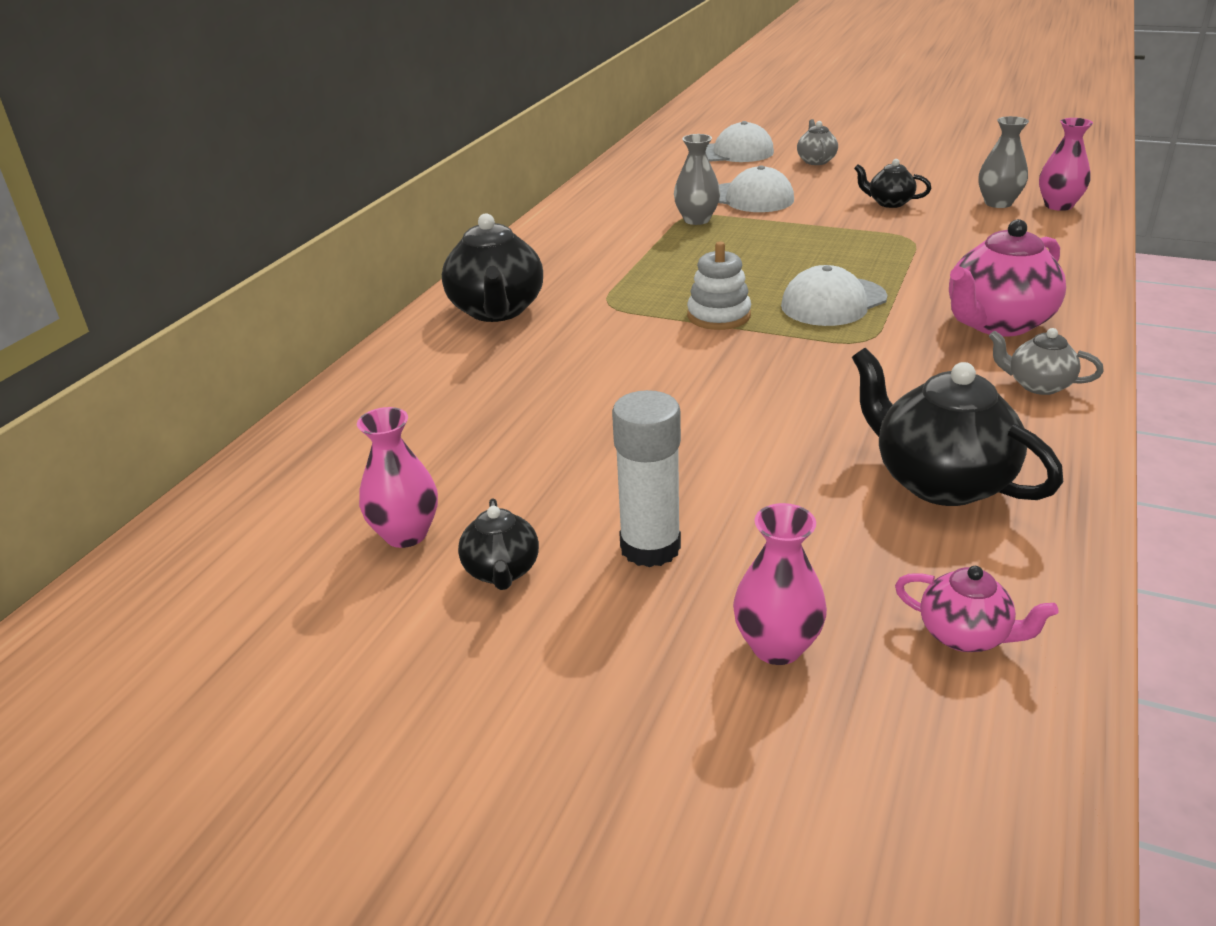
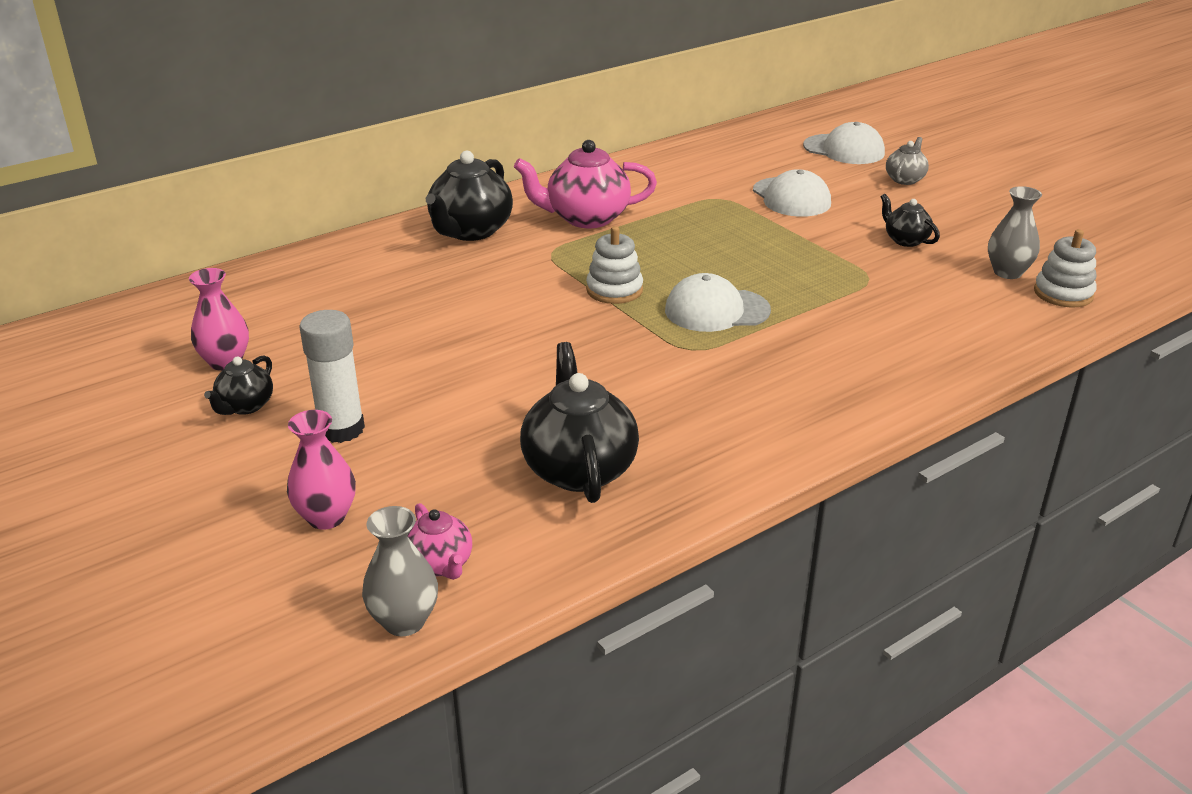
camera: 30 degrees right, 0 degrees up
grey vase [674,134,720,225] -> grey vase moved to [362,506,438,636]
pink teapot [949,219,1066,336] -> pink teapot moved to [514,140,657,228]
grey teapot [989,328,1104,395] -> none
pink vase [1039,118,1093,211] -> white stacking toy [1034,229,1097,308]

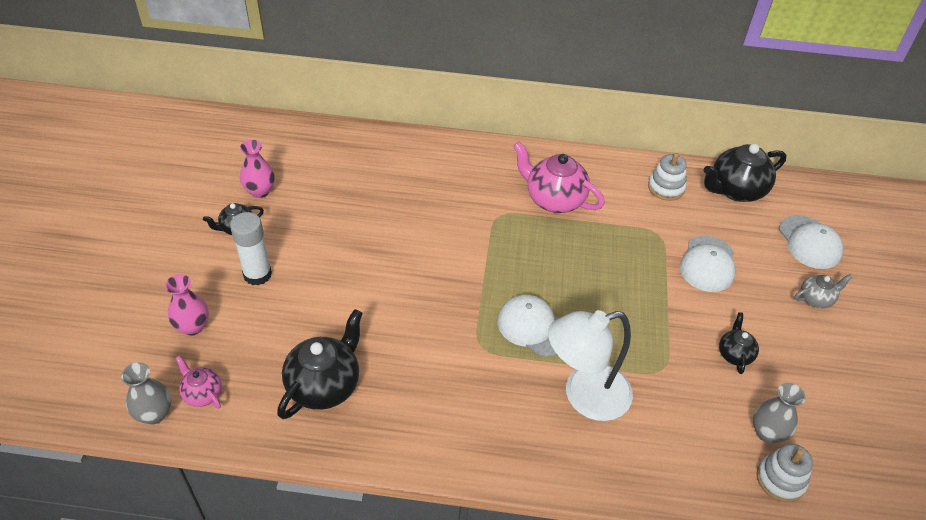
camera: 40 degrees right, 15 degrees up
pink teapot [408,503,472,580] -> pink teapot turned 120 degrees clockwise [175,355,222,409]
black teapot [426,151,513,241] -> black teapot moved to [703,144,786,202]
white stacking toy [586,226,643,304] -> white stacking toy moved to [648,153,687,201]
none -> white lamp [548,310,633,421]

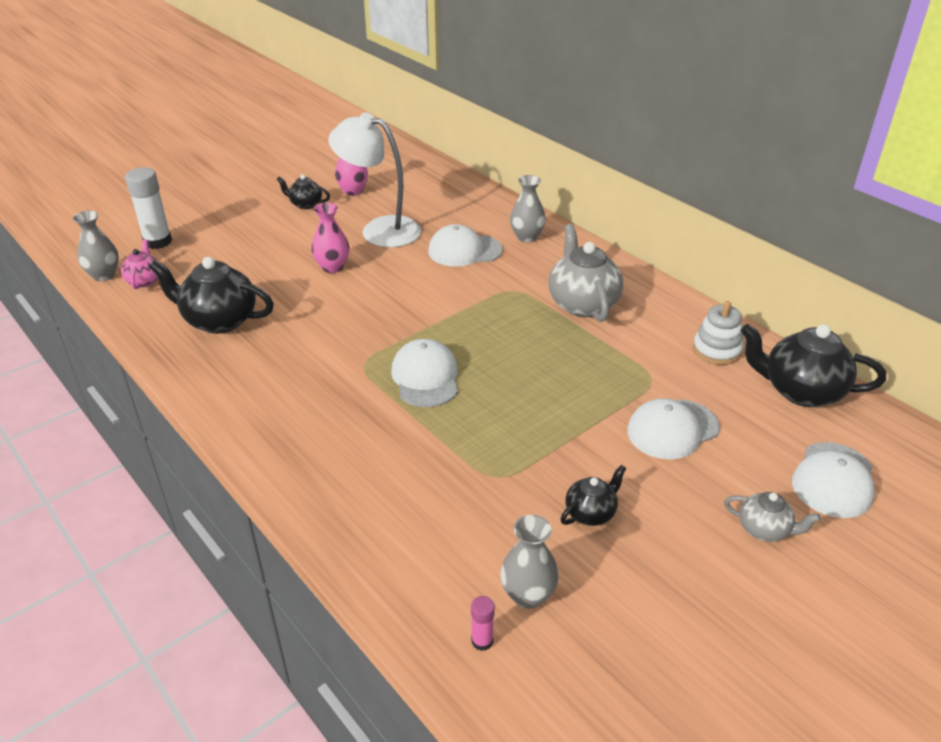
camera: 45 degrees right, 10 degrees down
pink vase [165,274,209,336] -> pink vase moved to [311,203,349,273]
white glue stick [230,212,272,285] -> white glue stick moved to [125,167,172,249]
black teapot [277,309,363,419] -> black teapot turned 150 degrees counterclockwise [149,257,274,334]
pink teapot [513,142,605,213] -> grey teapot [548,224,623,322]
white lamp [548,310,633,421] -> white lamp moved to [329,112,421,247]
white stacking toy [757,444,813,502] -> pink glue stick [471,596,495,651]
none -> white cap [428,224,503,267]
none -> grey vase [510,175,546,242]

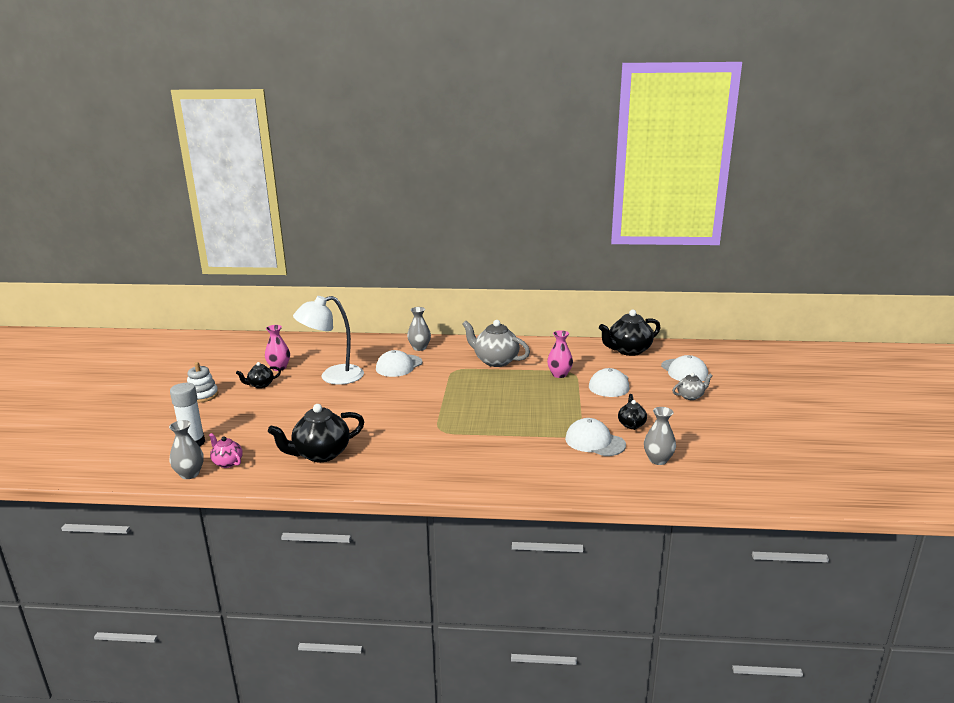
camera: 45 degrees left, 15 degrees down
pink vase [311,203,349,273] -> pink vase moved to [547,330,573,378]
white cap [391,339,458,407] -> white cap moved to [565,418,626,456]
pink glue stick [471,596,495,651] -> none
white stacking toy [693,301,743,365] -> white stacking toy moved to [187,362,218,403]

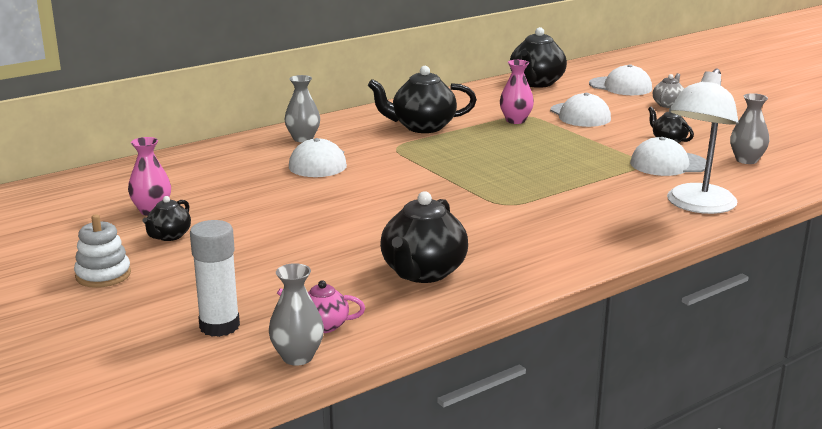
camera: 40 degrees left, 0 degrees up
white lamp [293,296,364,384] -> white lamp moved to [667,68,738,214]
grey teapot [462,320,530,367] -> black teapot [368,66,477,133]

